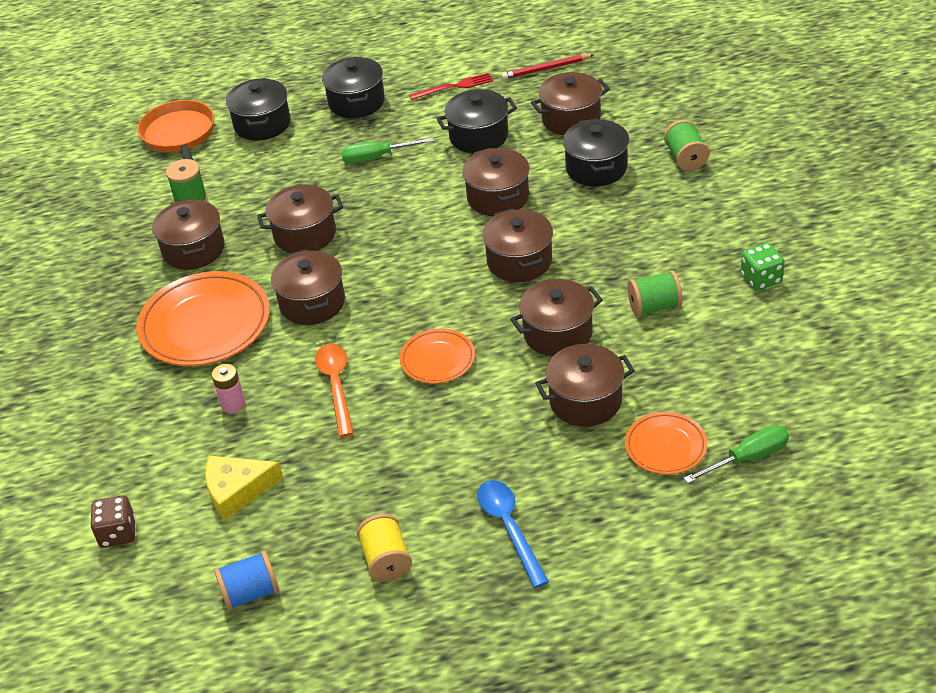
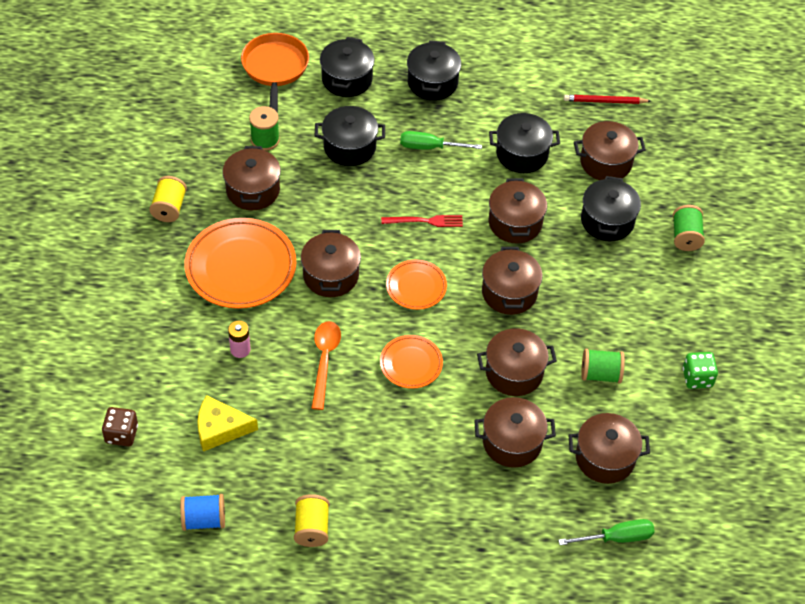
camera: 10 degrees right, 10 degrees up
brown pot [257,185,343,253] -> brown pot moved to [569,413,650,484]
red fork [409,73,493,100] -> red fork moved to [381,215,463,227]
blue spoon [477,480,549,588] -> none
orange plate [625,412,707,475] -> orange plate moved to [386,260,447,310]
none -> yellow spool [149,176,187,222]
none -> black pot [315,106,385,166]

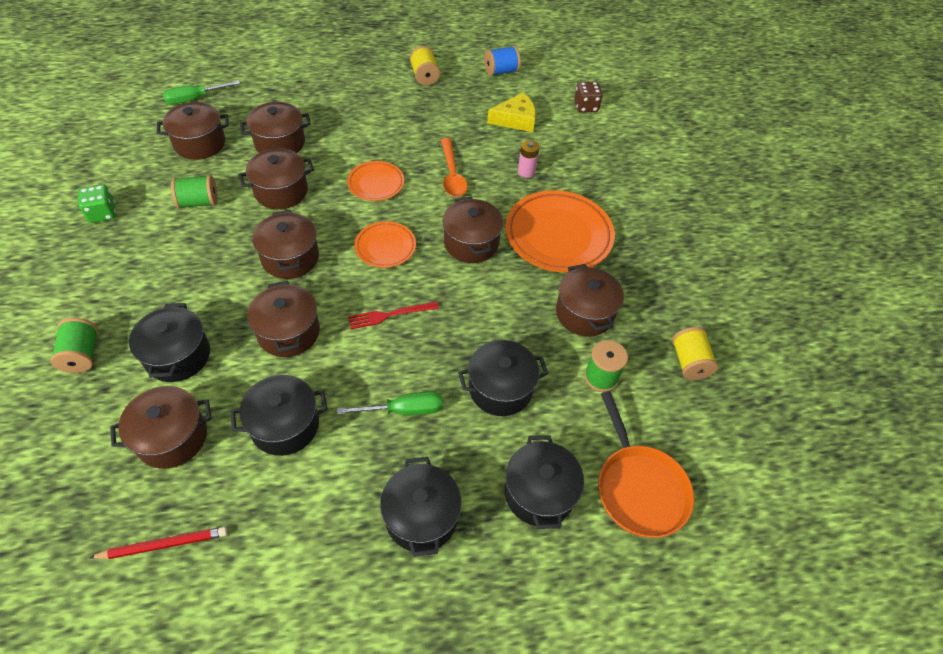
camera: 165 degrees right, 0 degrees up
yellow spool [149,176,187,222] -> yellow spool moved to [672,327,718,380]

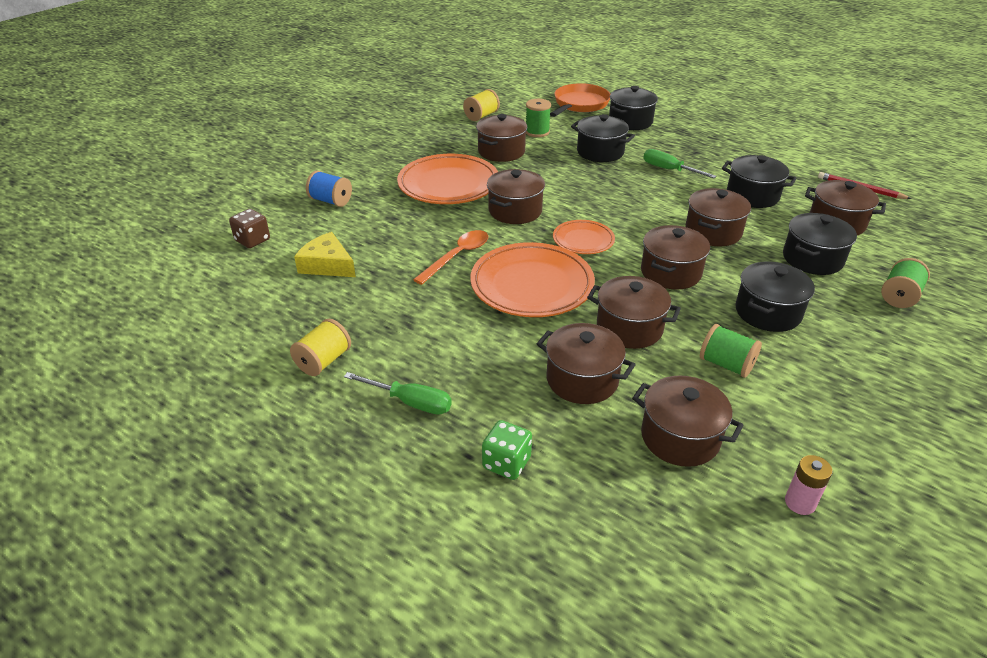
camera: 130 degrees left, 15 degrees down
green dice [78,184,116,223] -> green dice moved to [482,420,532,480]
green screwdriver [163,81,240,105] -> green screwdriver moved to [344,372,452,415]
orange plate [347,161,404,201] -> orange plate [471,242,595,317], size x1.83
red fork [348,302,439,329] -> none
black pot [380,457,462,557] -> black pot moved to [736,262,815,332]
blue spool [484,46,521,76] -> blue spool moved to [306,170,352,207]
pink battery [518,140,539,178] -> pink battery moved to [785,455,832,515]

